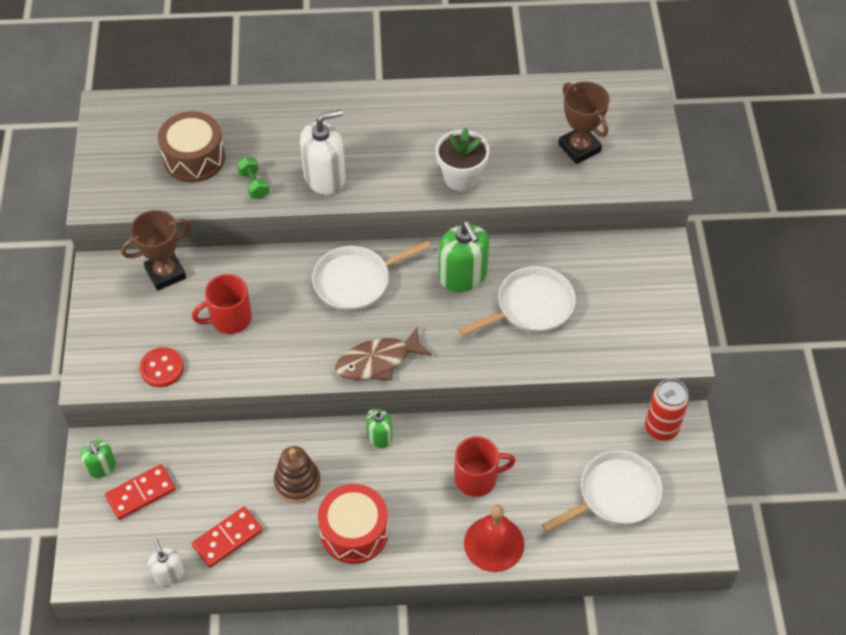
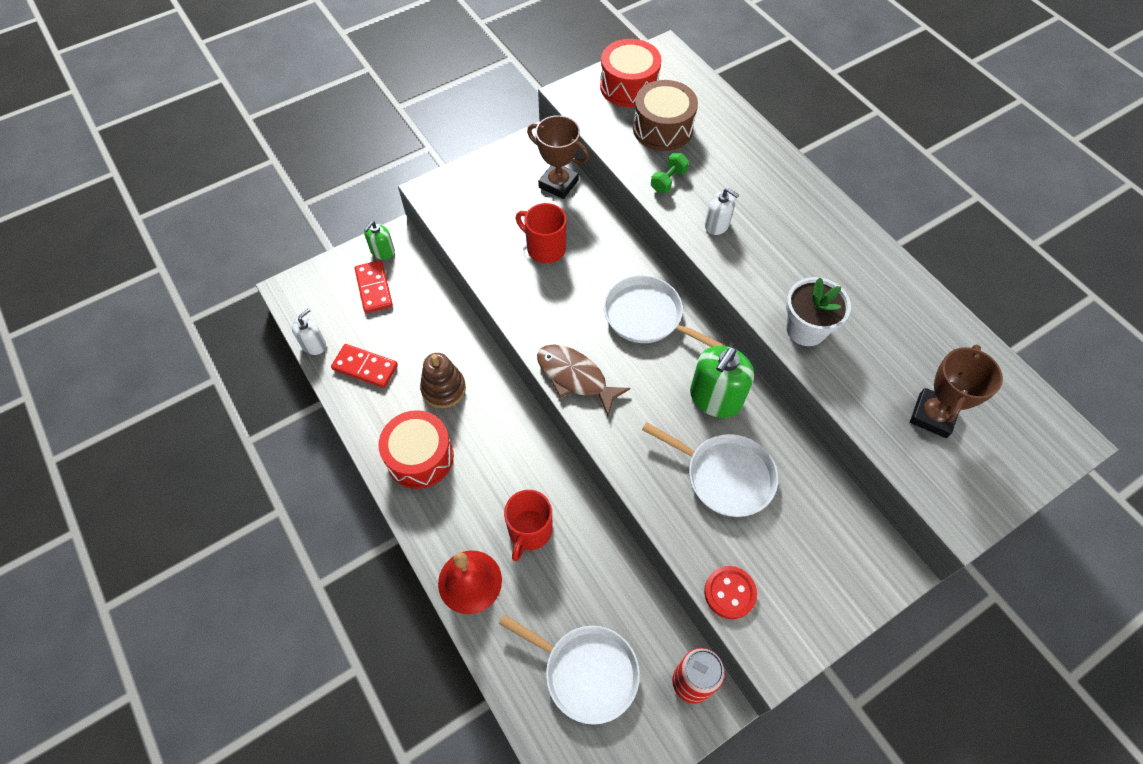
camera: 60 degrees right, 5 degrees up
red domino [105,464,176,520] -> red domino turned 45 degrees clockwise [355,260,393,313]
red button [139,347,184,387] -> red button moved to [704,566,757,619]
white soap dispenser [300,109,345,195] -> white soap dispenser [705,188,739,235], size x0.56
green soap dispenser [366,408,393,448] -> none
red mug [455,436,516,497] -> red mug turned 60 degrees clockwise [504,490,552,561]
none -> red drum [600,39,662,107]

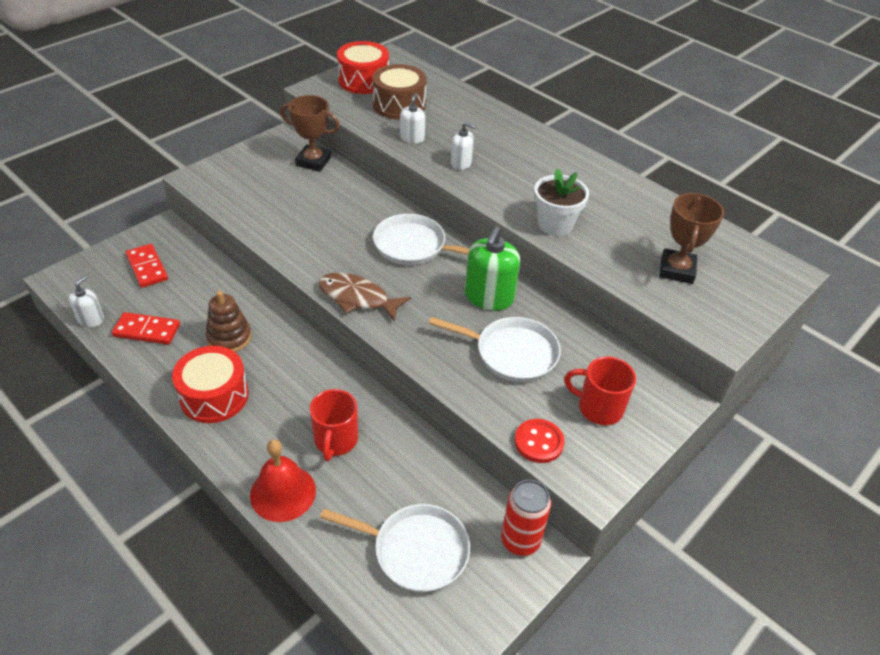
camera: 15 degrees left, 15 degrees down
green soap dispenser [364,221,395,260] -> none
red mug [516,203,566,263] -> red mug moved to [564,356,636,425]
green dumbbell [651,153,689,193] -> white soap dispenser [400,93,426,144]

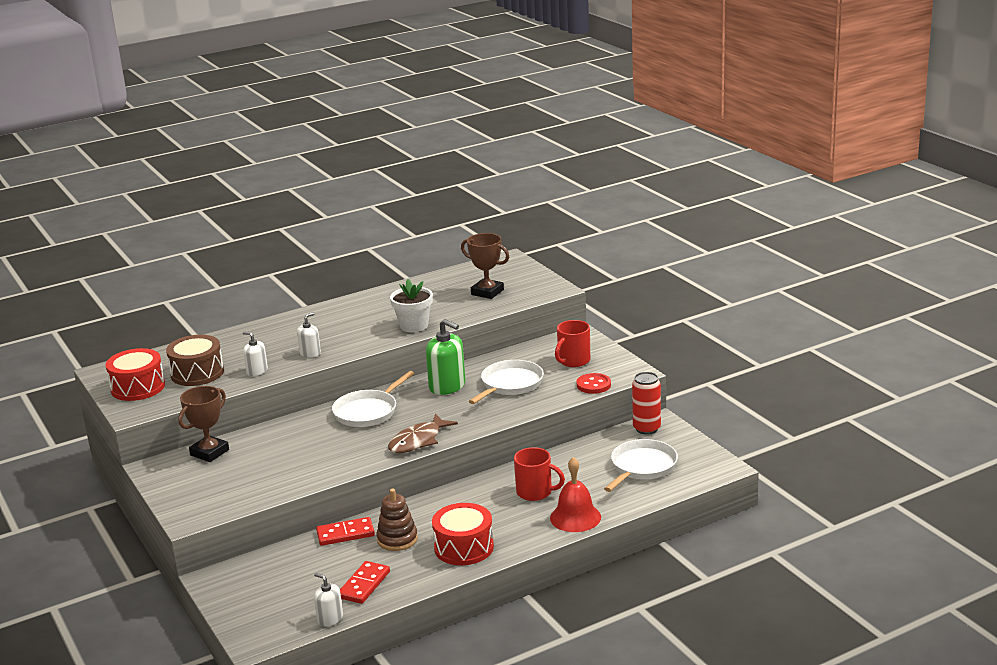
camera: 70 degrees left, 20 degrees down
red domino [126,244,168,288] -> red domino moved to [316,517,375,546]

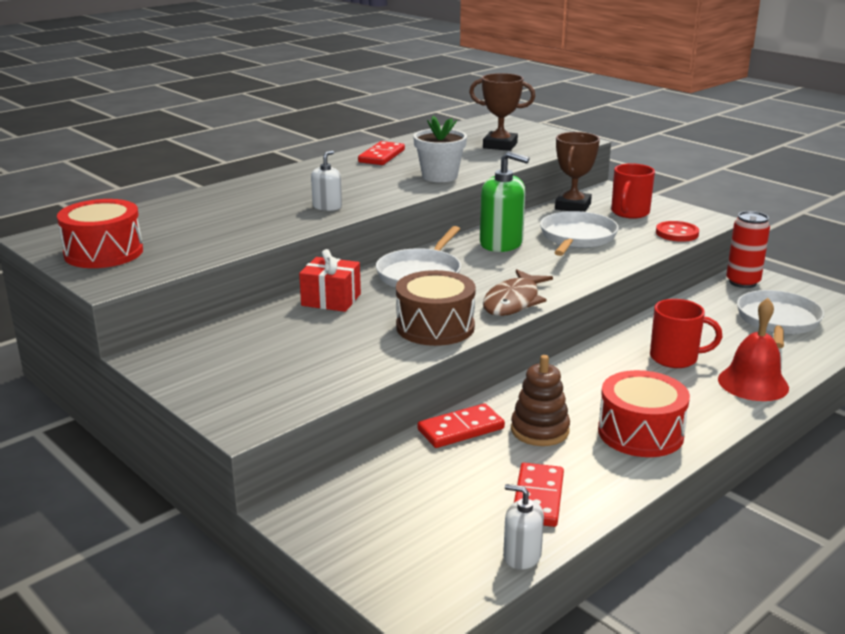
camera: 15 degrees left, 0 degrees up
brown drum [166,335,224,386] -> brown drum moved to [396,270,476,346]
brown trophy [178,386,229,462] -> brown trophy moved to [555,132,600,212]
white soap dispenser [243,332,268,376] -> none
none -> red gift [299,249,361,312]
none -> red domino [358,141,405,165]

